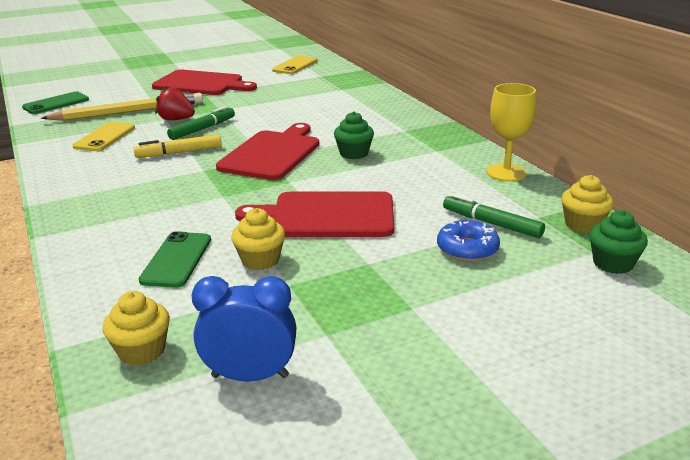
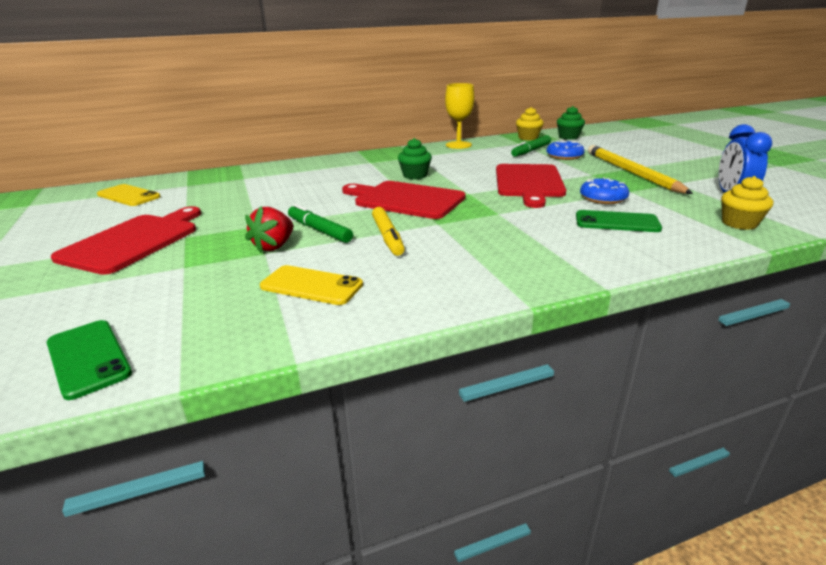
camera: 85 degrees left, 0 degrees up
yellow pencil [41,93,203,121] -> yellow pencil moved to [588,145,693,194]
yellow cupcake [231,208,285,270] -> blue donut [580,177,629,204]

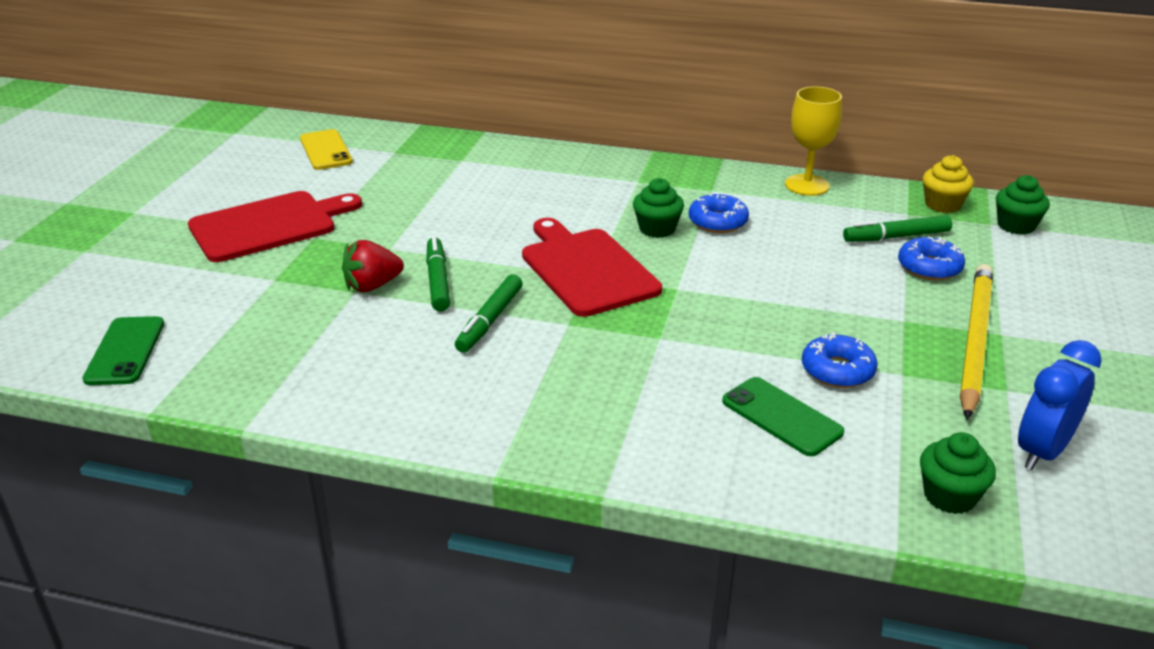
camera: 35 degrees right, 5 degrees up
yellow phone [260,265,363,305] -> none
yellow marker [372,207,405,256] -> green marker [455,274,523,353]
red cutting board [496,164,566,208] -> none
yellow cupcake [721,176,773,230] -> green cupcake [920,432,996,514]
none -> blue donut [689,193,749,233]

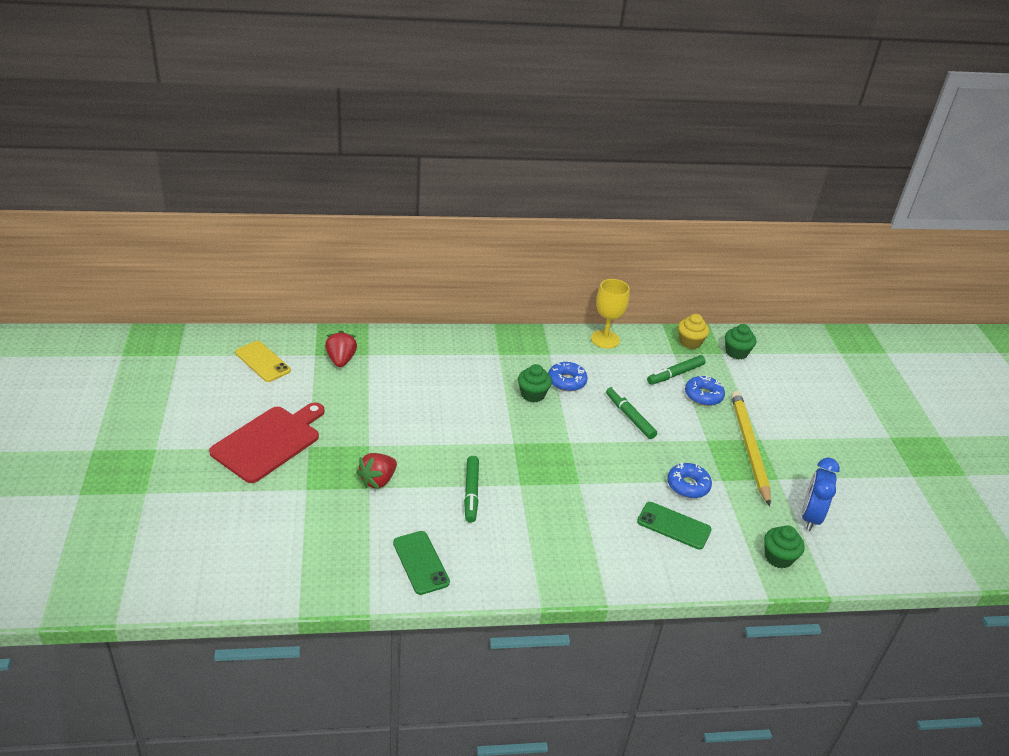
camera: 25 degrees left, 5 degrees up
green phone [82,316,164,385] -> green phone moved to [393,531,450,595]
green marker [426,236,450,312] -> green marker moved to [606,387,657,439]
red cutting board [522,218,662,317] -> none
none -> red strawberry [325,331,357,367]

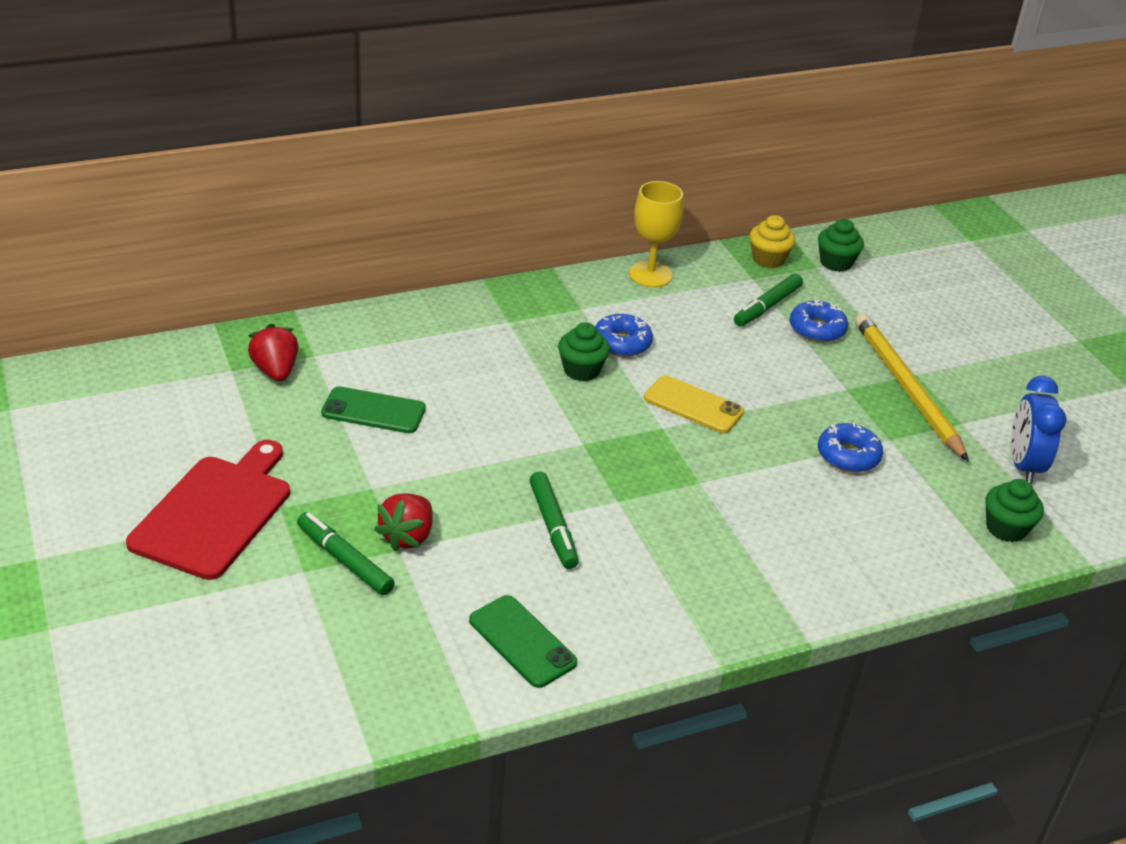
camera: 15 degrees left, 0 degrees up
yellow phone [235,341,291,382] -> yellow phone moved to [644,375,744,433]
green marker [606,387,657,439] -> green marker moved to [297,512,395,595]
green phone [637,502,711,549] -> green phone moved to [321,386,426,433]

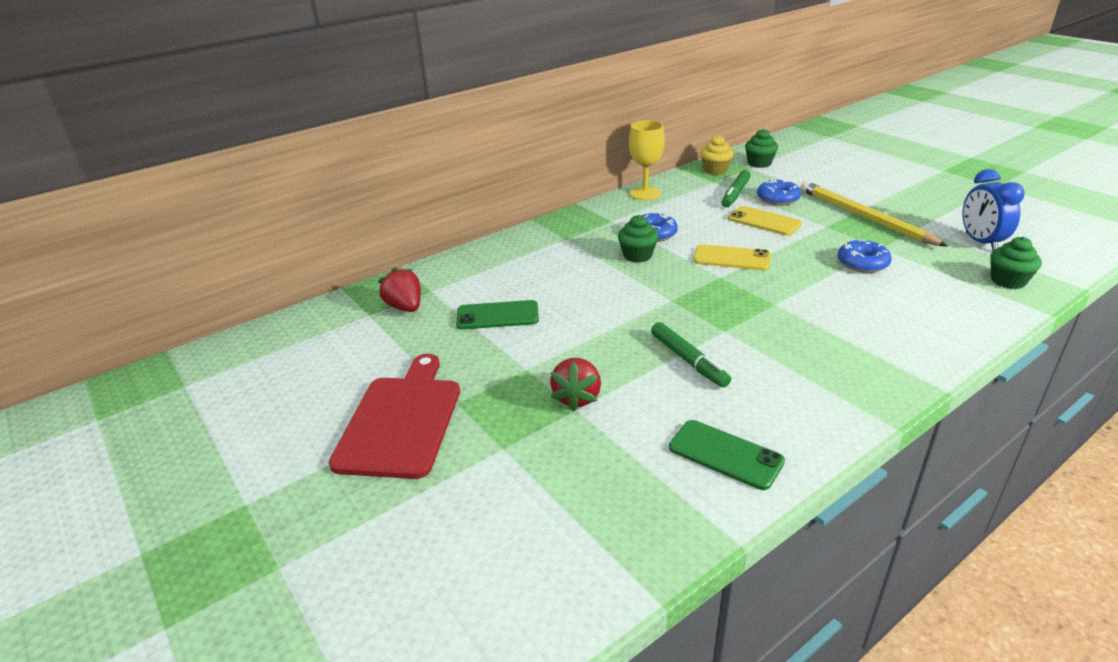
camera: 10 degrees left, 5 degrees down
green marker [297,512,395,595] -> none
none -> yellow phone [728,206,802,235]

